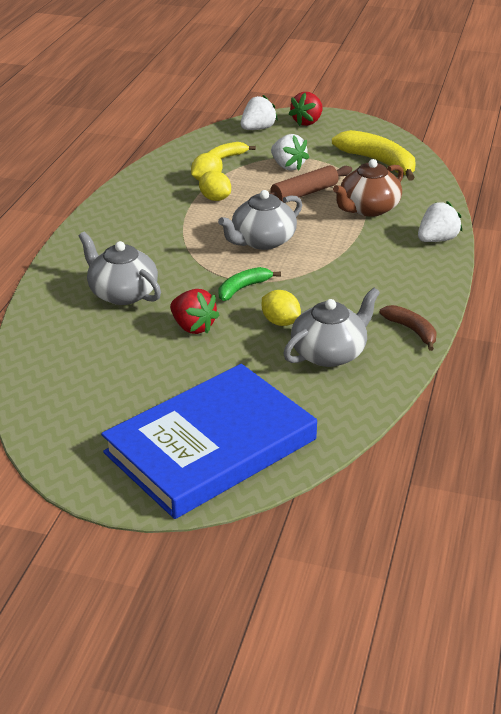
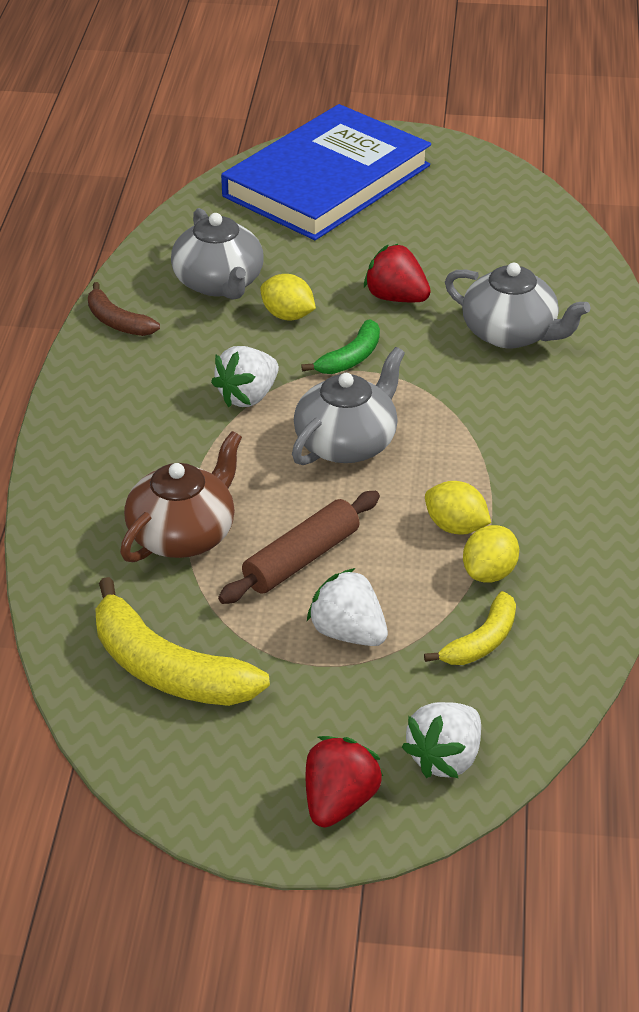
camera: 170 degrees right, 5 degrees up
grey teapot [283,288,380,367] -> grey teapot turned 60 degrees counterclockwise [171,208,264,300]
white strawberry [418,201,462,242] -> white strawberry moved to [211,346,279,407]

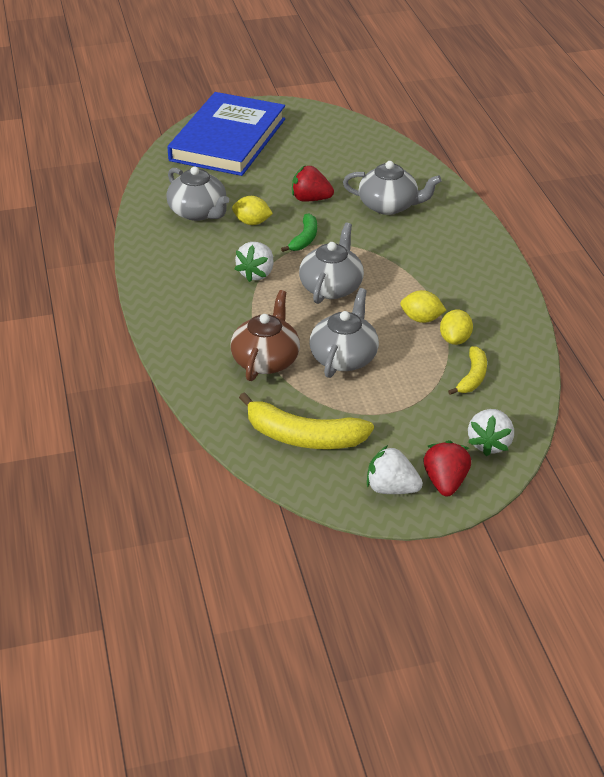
camera: 20 degrees left, 0 degrees up
brown banana [88,282,160,336] -> none
brown rolling pin [218,491,380,604] -> grey teapot [310,288,379,378]
white strawberry [307,568,388,646] -> white strawberry moved to [367,445,423,494]

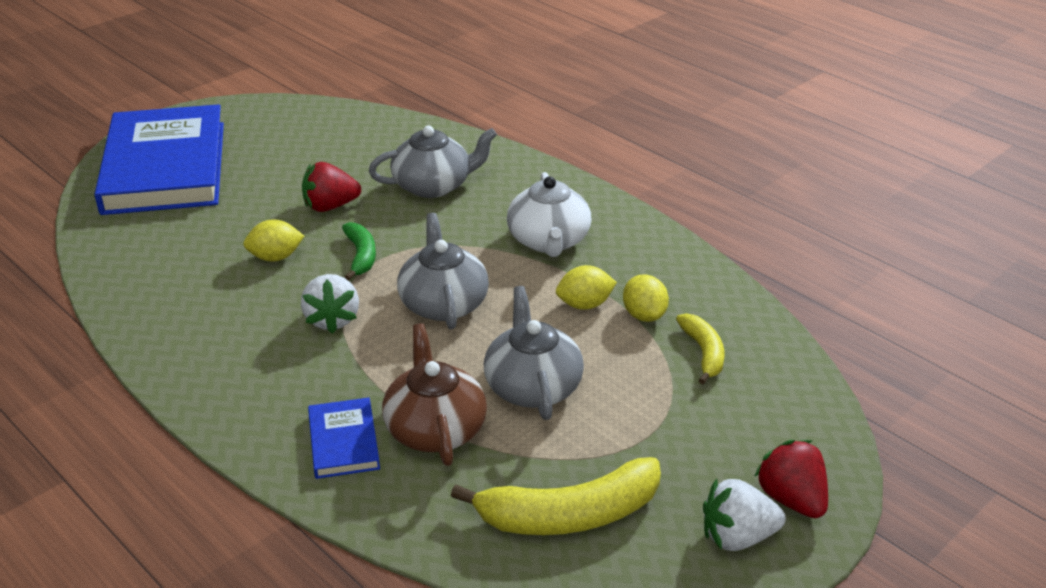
camera: 30 degrees left, 5 degrees down
grey teapot [166,166,229,221] -> none
white strawberry [468,409,514,456] -> none
none -> blue book [308,398,380,479]
none -> white teapot [507,172,591,257]

